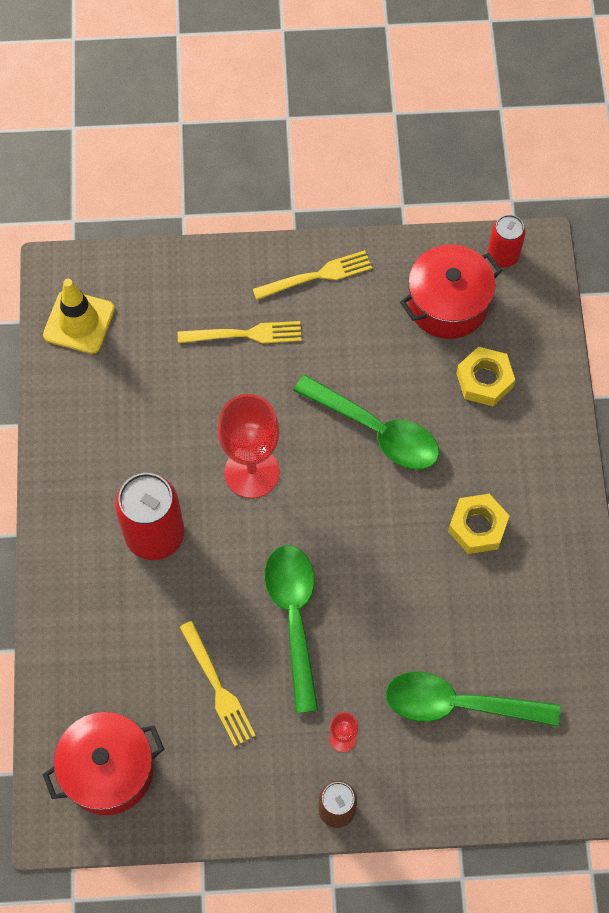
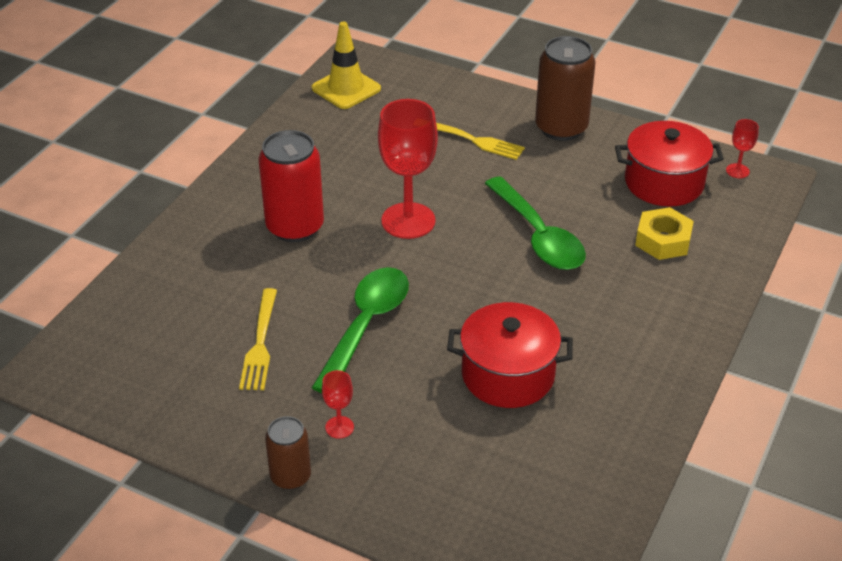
camera: 30 degrees right, 25 degrees down
red pot [43,712,164,815] -> red pot moved to [447,302,573,408]
yellow fork [253,250,372,300] -> brown can [535,36,596,141]
green spoon [385,671,560,727] -> none
yellow nut [448,494,510,554] -> none
red can [487,215,526,267] -> red goblet [726,119,759,178]

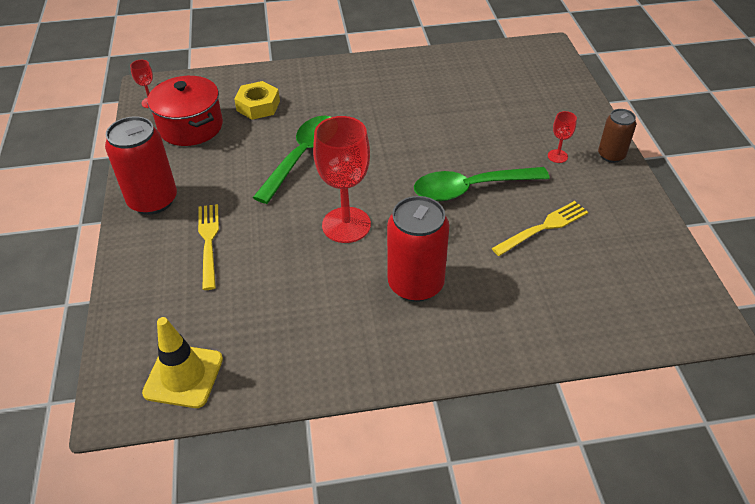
camera: 125 degrees left, 5 degrees up
red pot [447,302,573,408] -> none
brown can [535,36,596,141] -> red can [105,116,177,215]

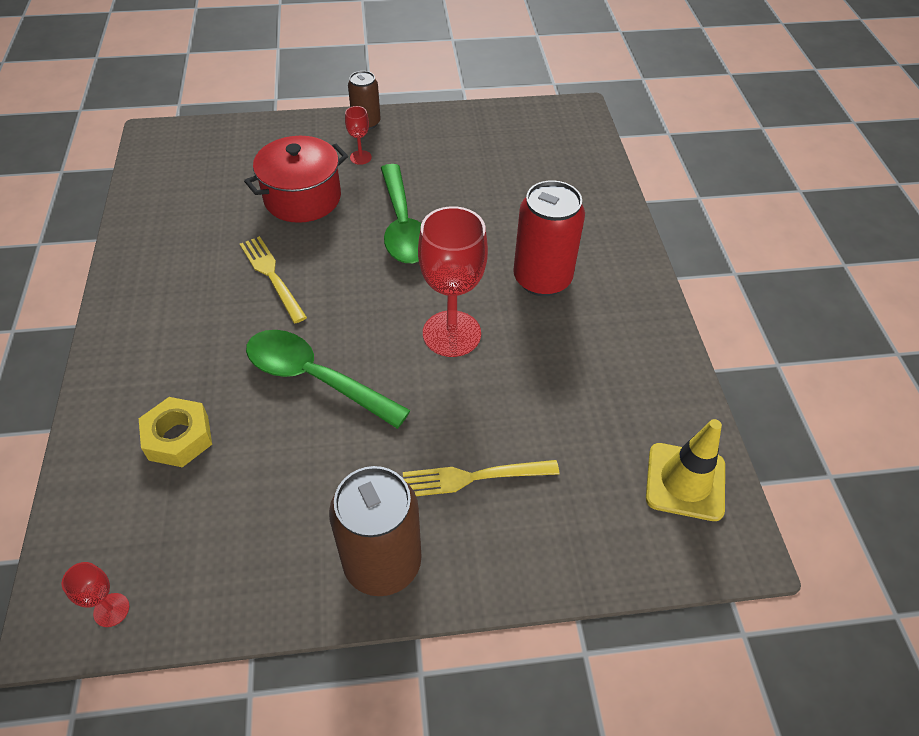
camera: 90 degrees left, 5 degrees up
red can [105,116,177,215] -> brown can [329,466,422,596]
red pot [147,76,223,146] -> red pot moved to [244,136,348,223]
yellow fork [492,201,588,256] -> yellow fork moved to [240,236,307,323]

